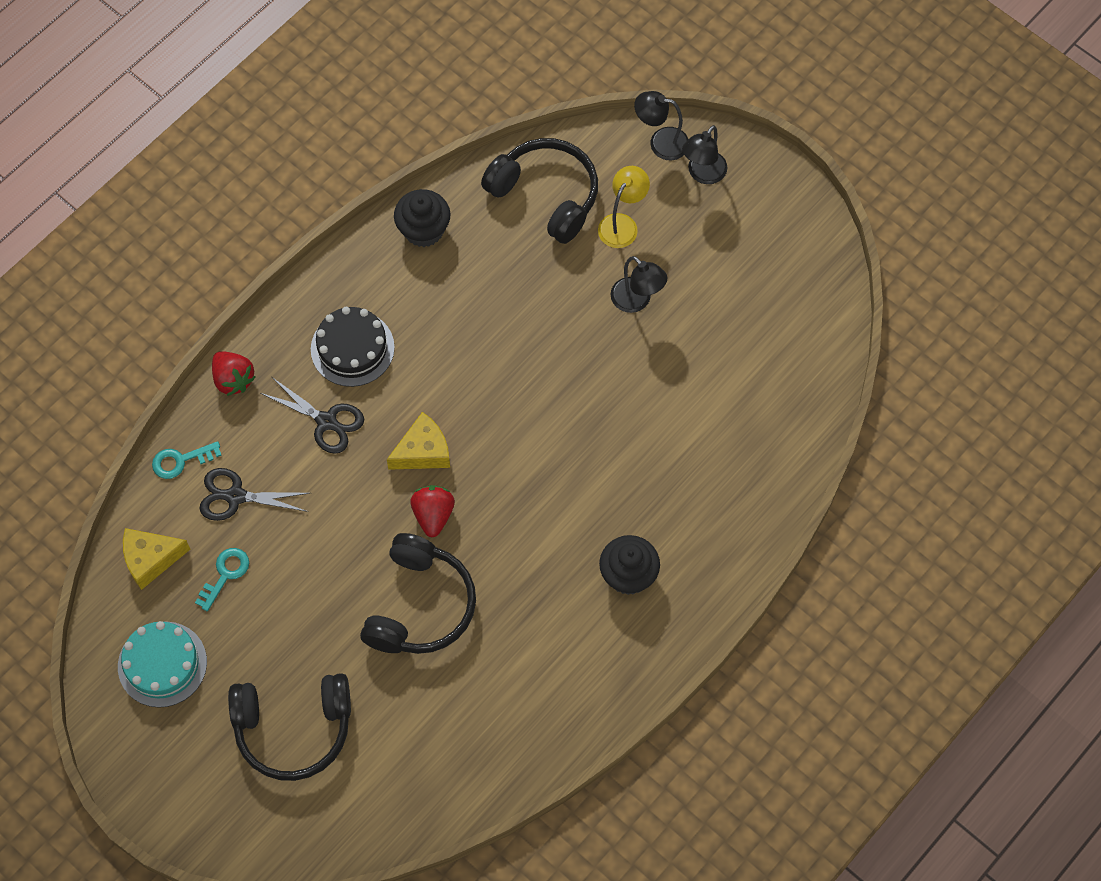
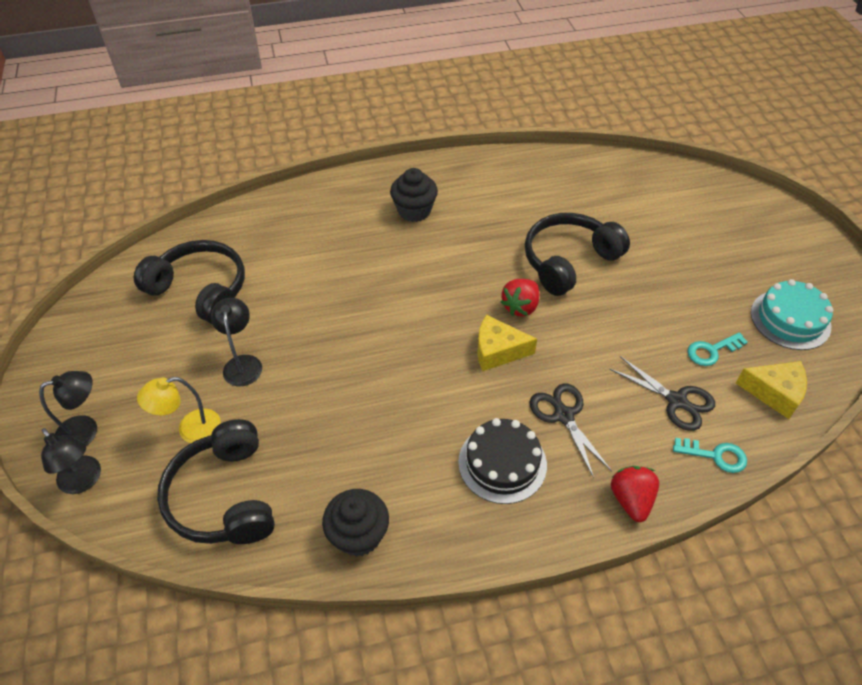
camera: 145 degrees left, 15 degrees down
black headphones [228,673,351,781] -> black headphones moved to [134,240,245,324]

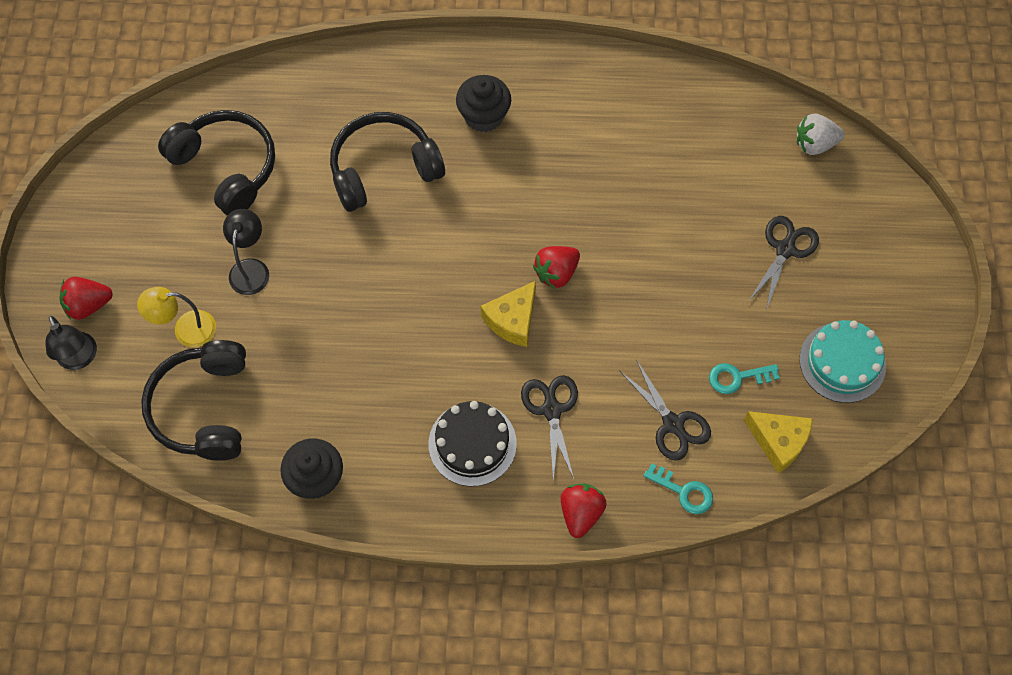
camera: 15 degrees right, 15 degrees up
black lamp [39,371,97,446] -> red strawberry [59,277,113,320]
yellow cheese [477,315,537,371] -> yellow cheese turned 75 degrees counterclockwise [481,281,536,347]
black headphones [525,213,630,296] -> black headphones moved to [330,112,445,212]
none -> black scissors [748,216,819,311]
none -> white strawberry [797,114,844,155]

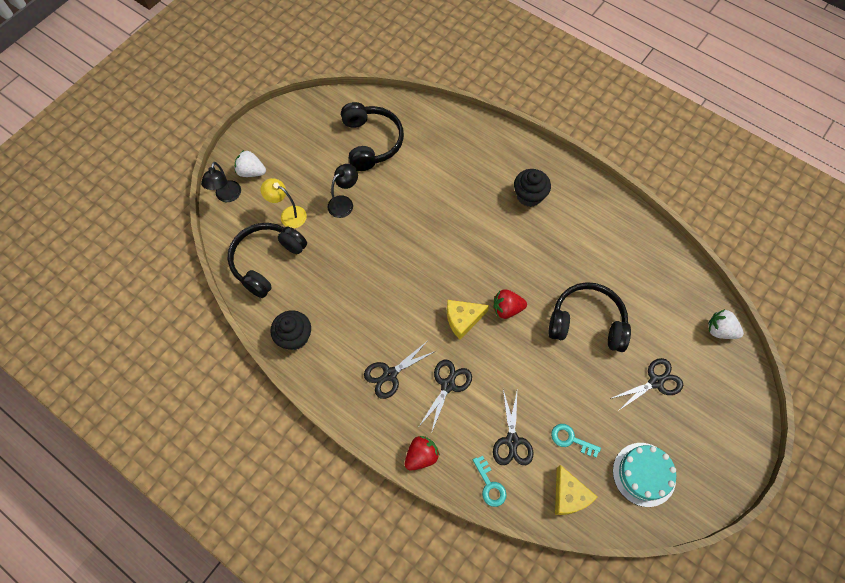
camera: 35 degrees right, 0 degrees up
red strawberry [59,277,113,320] -> white strawberry [235,150,266,177]
black headphones [330,112,445,212] -> black headphones moved to [548,282,631,352]
black cake [428,401,517,486] -> black scissors [364,342,436,399]

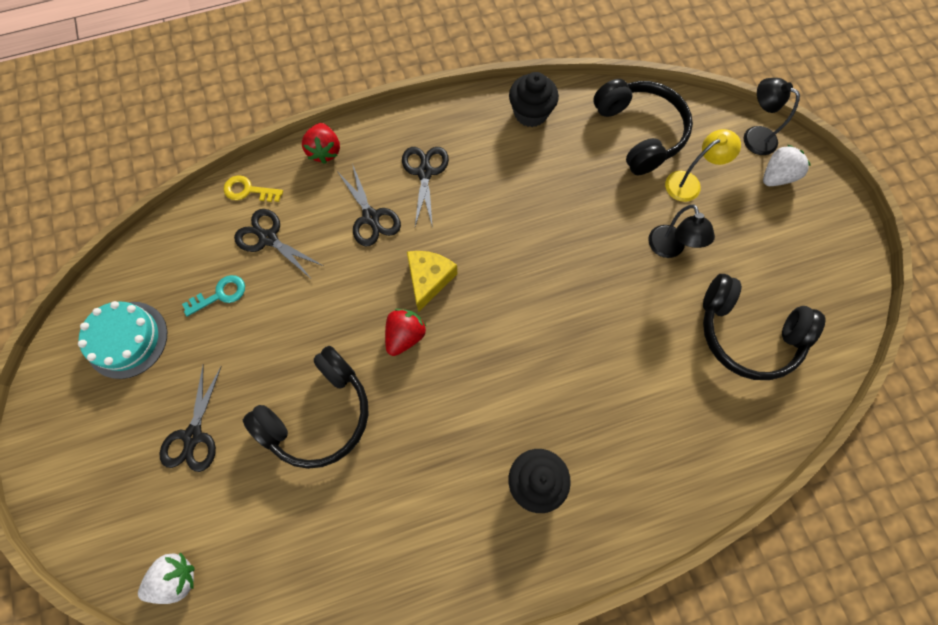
camera: 125 degrees right, 5 degrees up
turquoise key [473,456,507,507] -> yellow key [224,175,283,202]
yellow cheese [555,465,597,515] -> none

